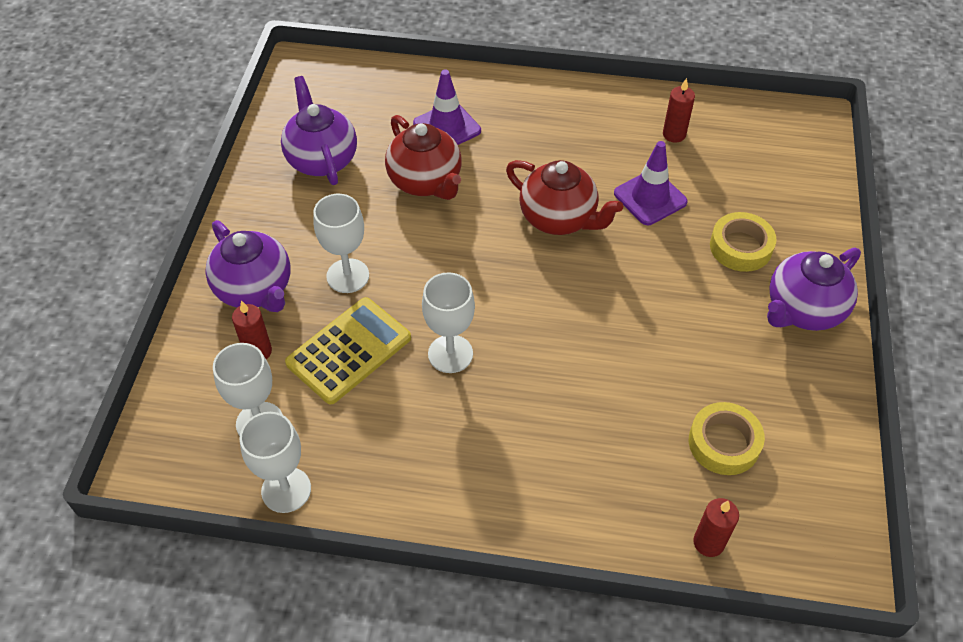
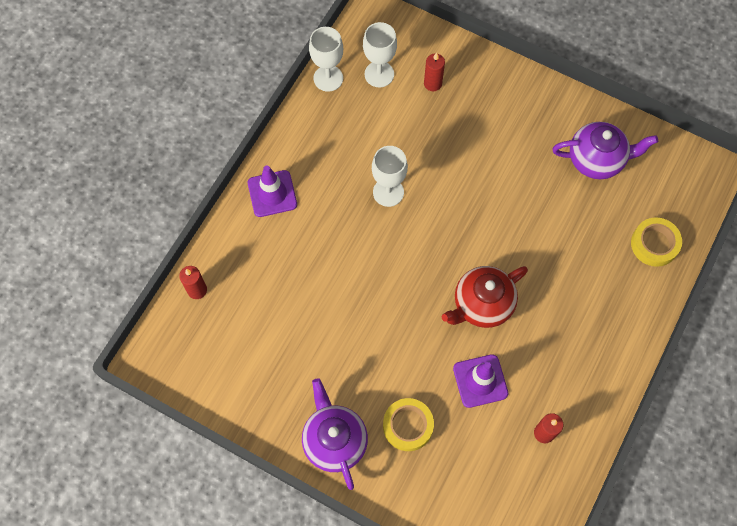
camera: 110 degrees right, 15 degrees up
purple teapot [205,220,291,312] -> none
yellow calculator [285,297,411,404] -> none
white goblet [313,194,369,293] -> none
red teapot [385,115,462,200] -> none
purple traffic cone [413,70,481,145] -> purple traffic cone moved to [248,166,297,217]
yellow tape [689,402,765,475] -> yellow tape moved to [631,217,682,267]

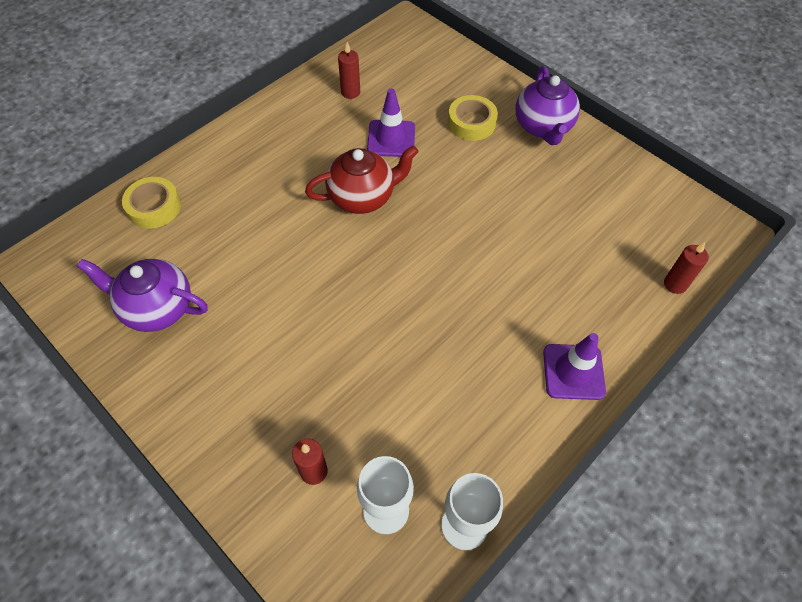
camera: 165 degrees left, 10 degrees down
white goblet [372,146,408,207] -> none

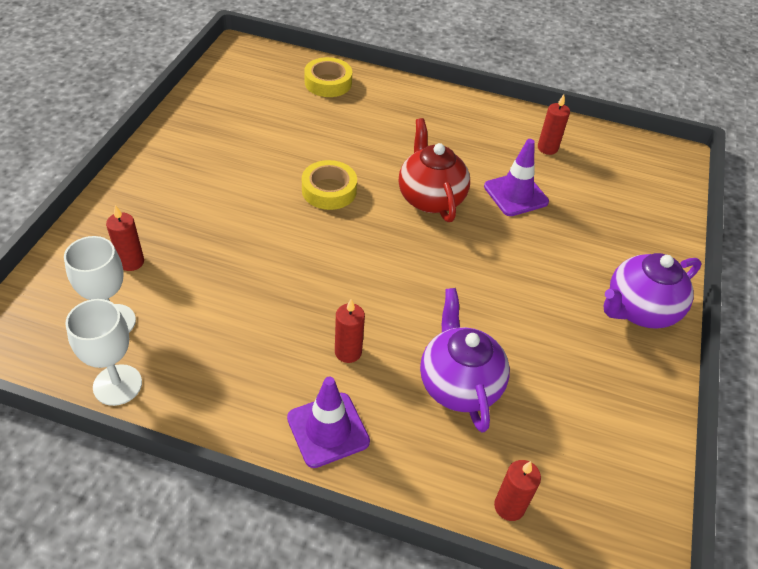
camera: 60 degrees right, 10 degrees down
purple teapot [77,259,208,332] -> purple teapot moved to [420,288,510,432]
red teapot [305,145,419,214] -> red teapot turned 150 degrees counterclockwise [399,118,470,222]
yellow tape [448,95,498,141] -> yellow tape moved to [302,160,357,210]
none -> red candle [335,299,365,363]

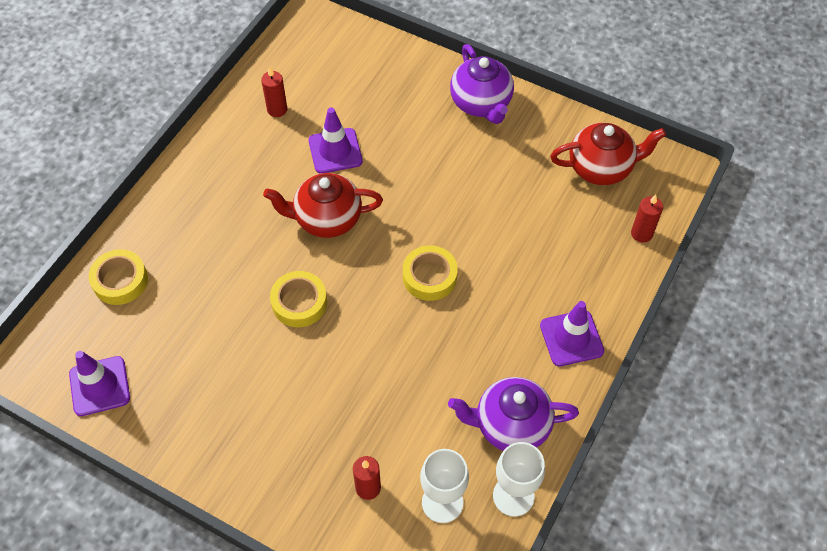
camera: 75 degrees left, 10 degrees up
red candle [335,299,365,363] -> none
purple teapot [420,288,510,432] -> purple teapot moved to [448,377,579,451]
none -> purple traffic cone [69,351,130,416]
none -> yellow tape [403,245,458,301]
none -> red teapot [550,123,666,185]

